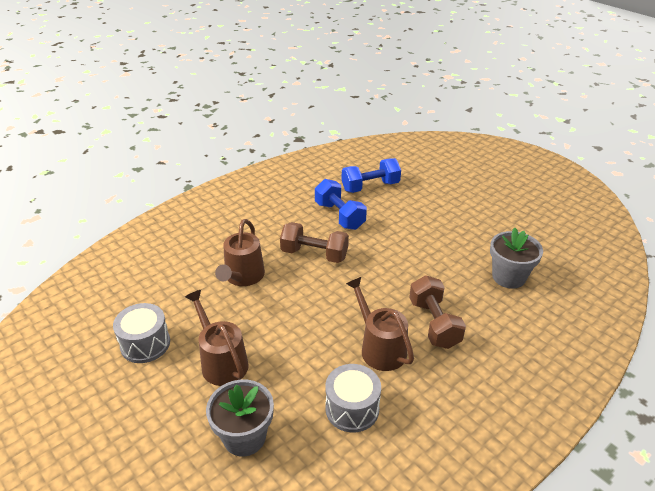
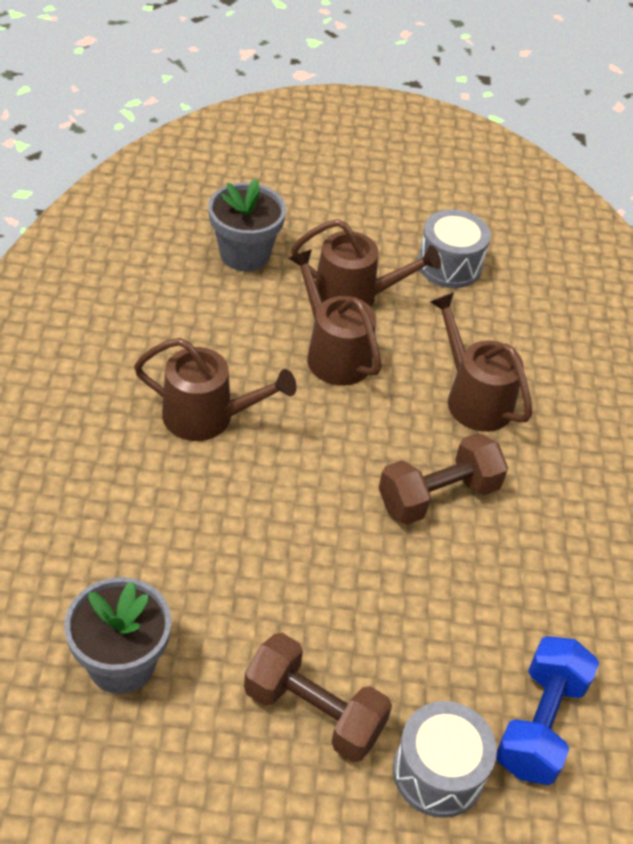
camera: 130 degrees right, 10 degrees up
blue dumbbell [315,179,367,230] -> none
grey drum [325,364,381,432] -> grey drum moved to [393,701,497,818]
brown dumbbell [409,275,466,349] -> brown dumbbell moved to [244,633,392,762]
none -> brown watering can [288,249,382,386]

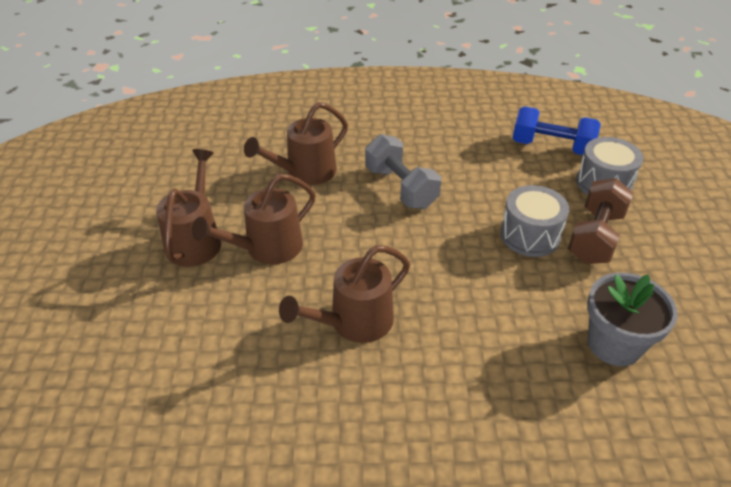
camera: 90 degrees left, 5 degrees down
brown watering can [134,338,297,441] -> brown watering can turned 135 degrees counterclockwise [279,246,410,343]
grey flower pot [208,179,286,271] -> none
brown dumbbell [379,433,508,525] -> grey dumbbell [365,134,441,209]
grey drum [418,209,491,288] -> grey drum moved to [500,185,569,257]

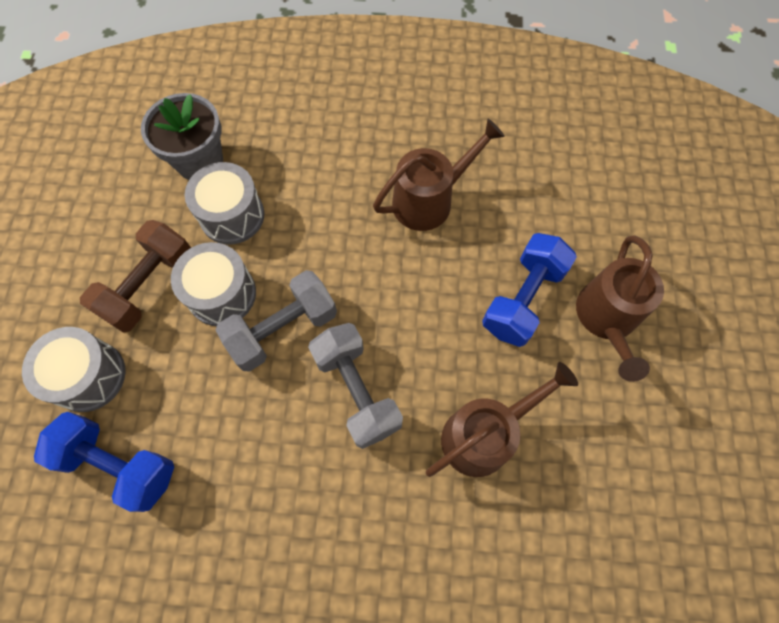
camera: 175 degrees left, 25 degrees up
brown watering can [192,173,316,264] -> blue dumbbell [482,233,577,347]
none -> grey drum [185,162,265,244]
none -> grey dumbbell [216,270,337,372]

